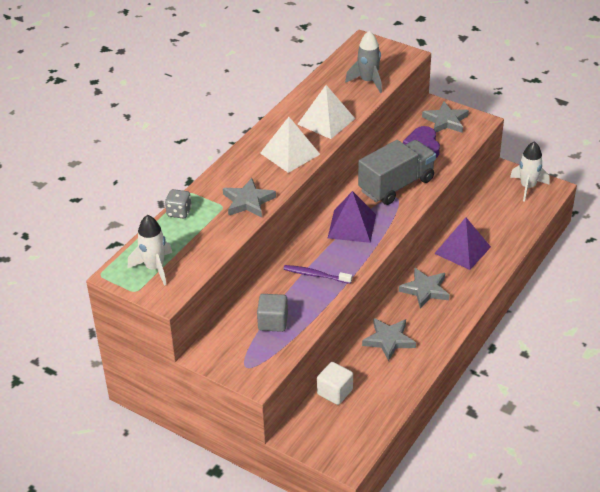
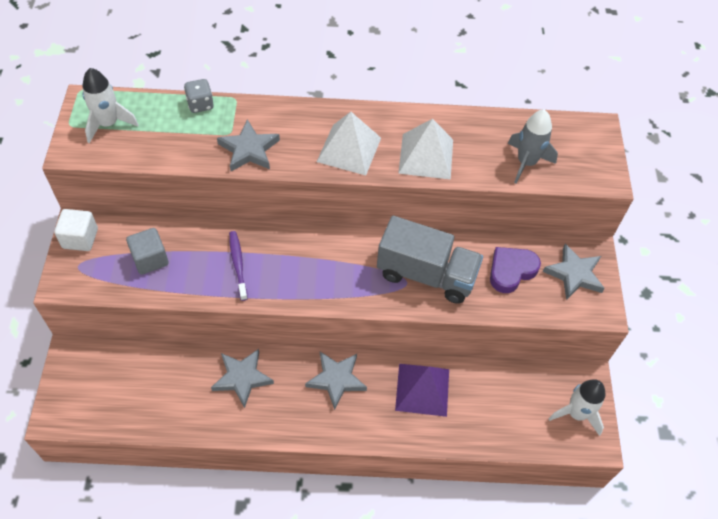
camera: 55 degrees right, 15 degrees up
white cube [317,362,353,405] -> white cube moved to [54,209,98,251]
purple pyramid [328,191,376,243] -> none

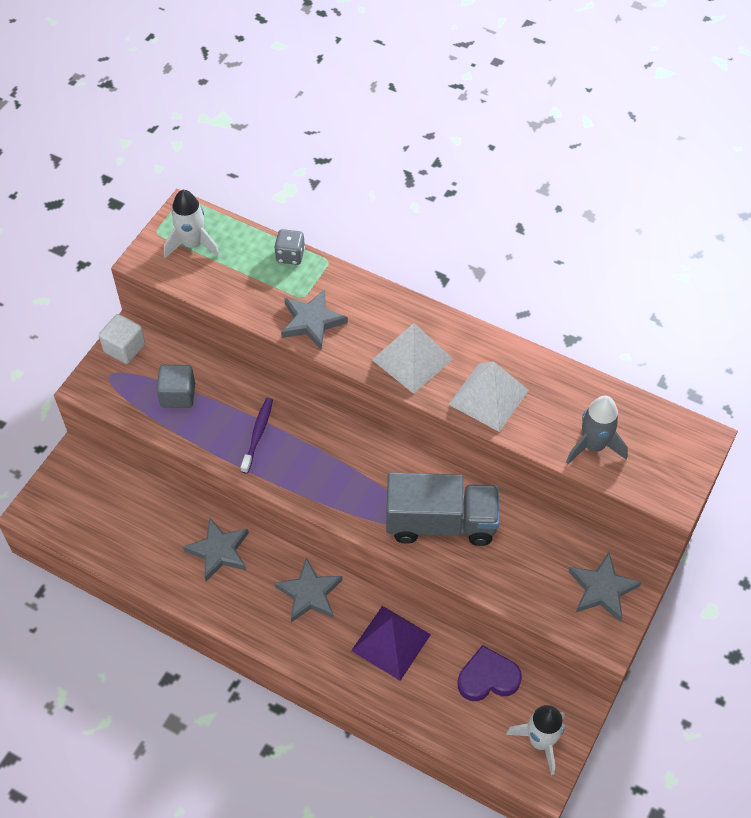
camera: 30 degrees right, 0 degrees up
grey truck [377,216,483,304] -> grey truck turned 45 degrees counterclockwise [386,472,499,546]
purple heart [490,247,541,293] -> purple heart moved to [458,645,522,701]

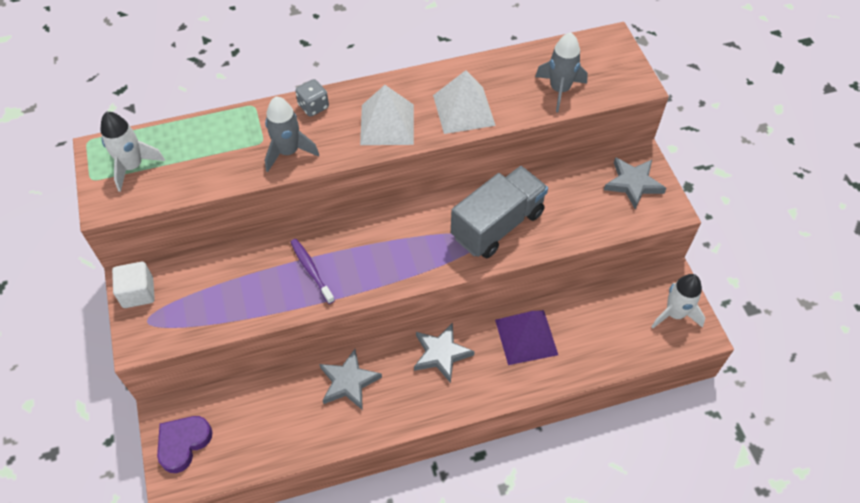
camera: 45 degrees left, 0 degrees up
grey cube [156,365,195,408] -> none
grey dice [274,229,305,265] -> grey dice moved to [295,79,329,117]
grey star [281,289,348,349] -> grey rocket [265,96,319,172]
purple heart [458,645,522,701] -> purple heart moved to [157,416,213,473]

